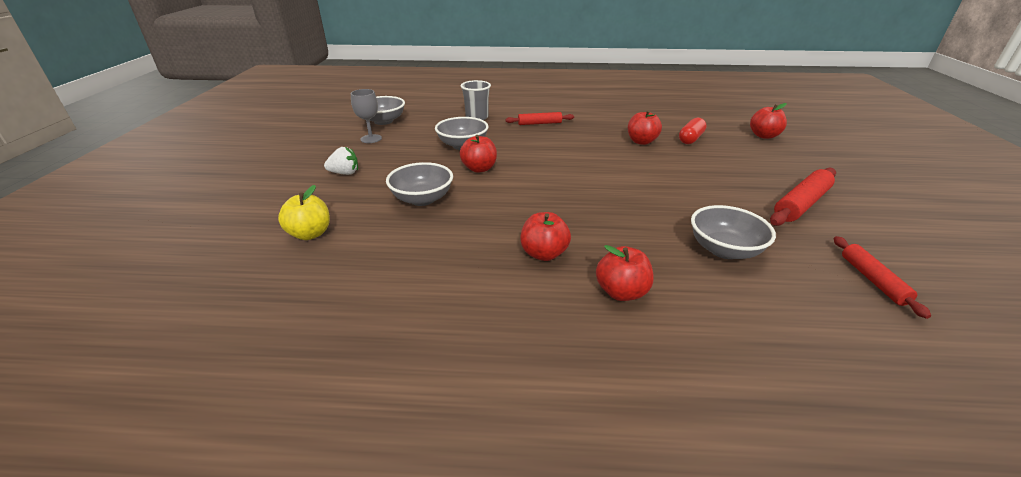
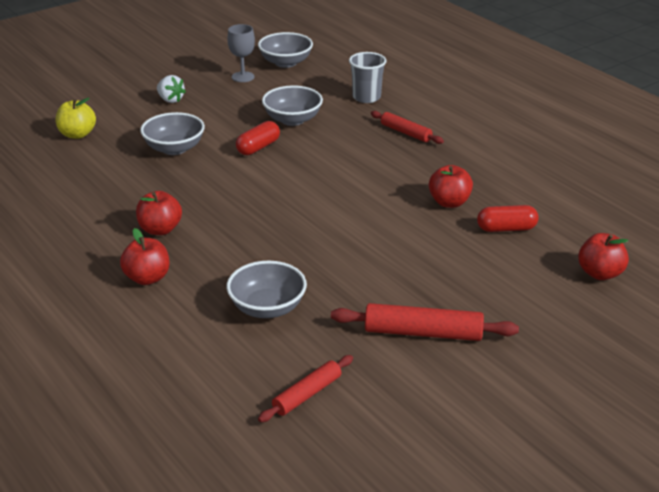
camera: 50 degrees right, 0 degrees up
red apple [460,135,497,173] -> red capsule [236,121,280,155]

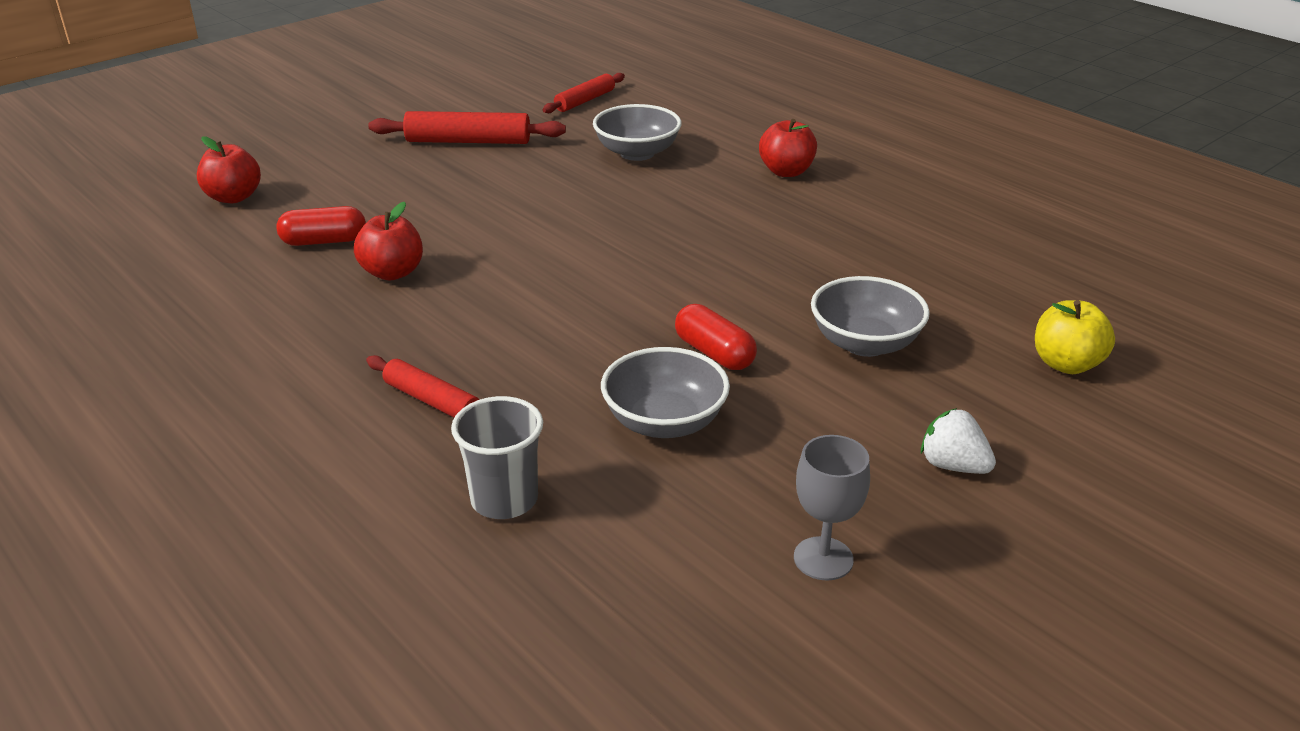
camera: 175 degrees right, 0 degrees up
red apple [136,191,182,235] -> none
red capsule [236,121,280,155] -> red capsule turned 75 degrees counterclockwise [675,304,757,370]
grey bowl [258,32,313,68] -> none

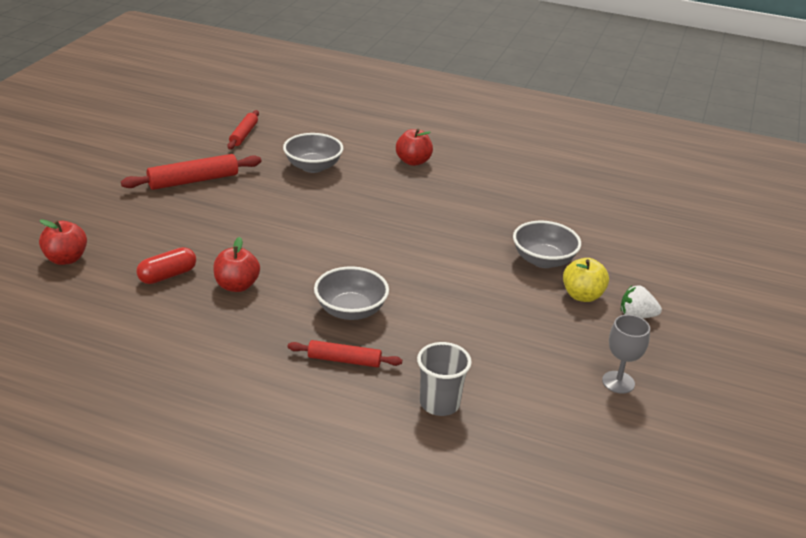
camera: 30 degrees left, 0 degrees up
grey bowl [601,347,730,438] -> grey bowl moved to [314,266,389,320]
red capsule [675,304,757,370] -> none
yellow apple [1035,300,1115,374] -> yellow apple moved to [563,258,609,302]

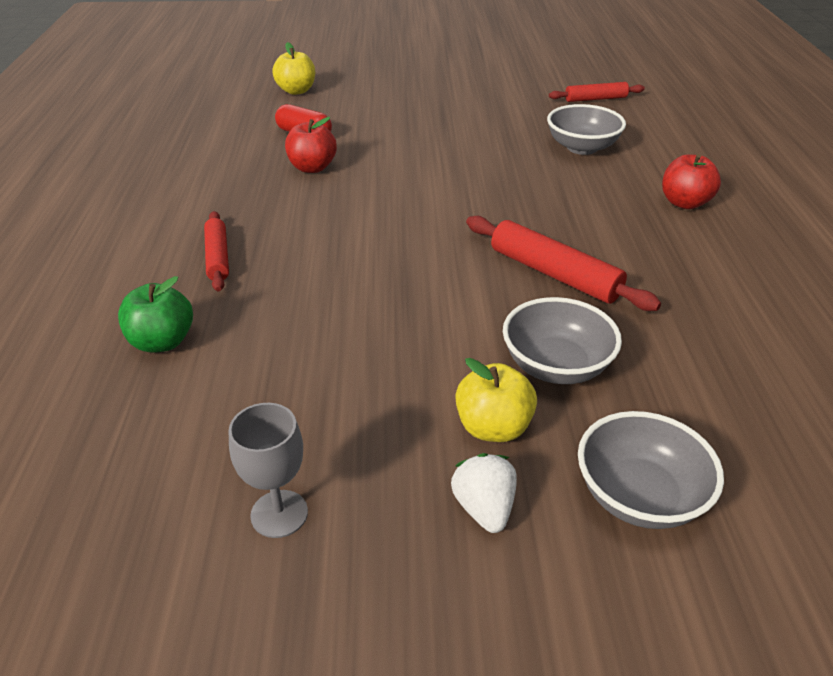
camera: 70 degrees right, 5 degrees up
red apple [39,219,87,265] -> yellow apple [272,42,315,95]
red rolling pin [121,154,261,190] -> red rolling pin moved to [466,216,661,311]
grey bowl [314,266,389,320] -> grey bowl moved to [578,411,724,529]
grey cup [417,342,472,416] -> green apple [118,276,193,353]

